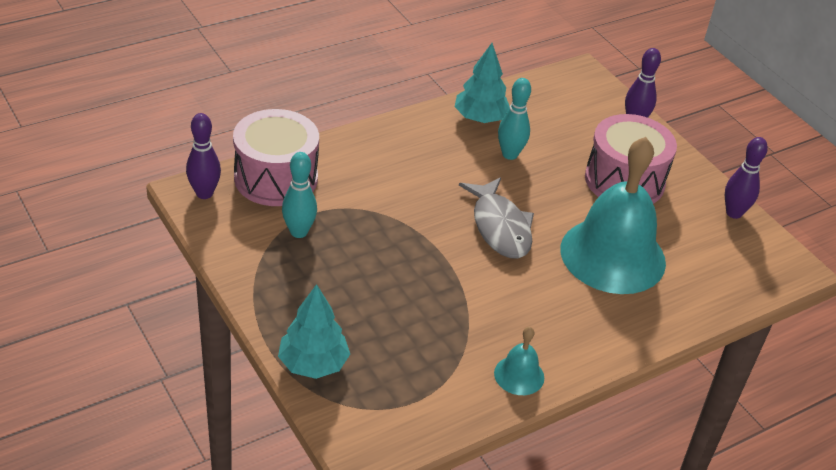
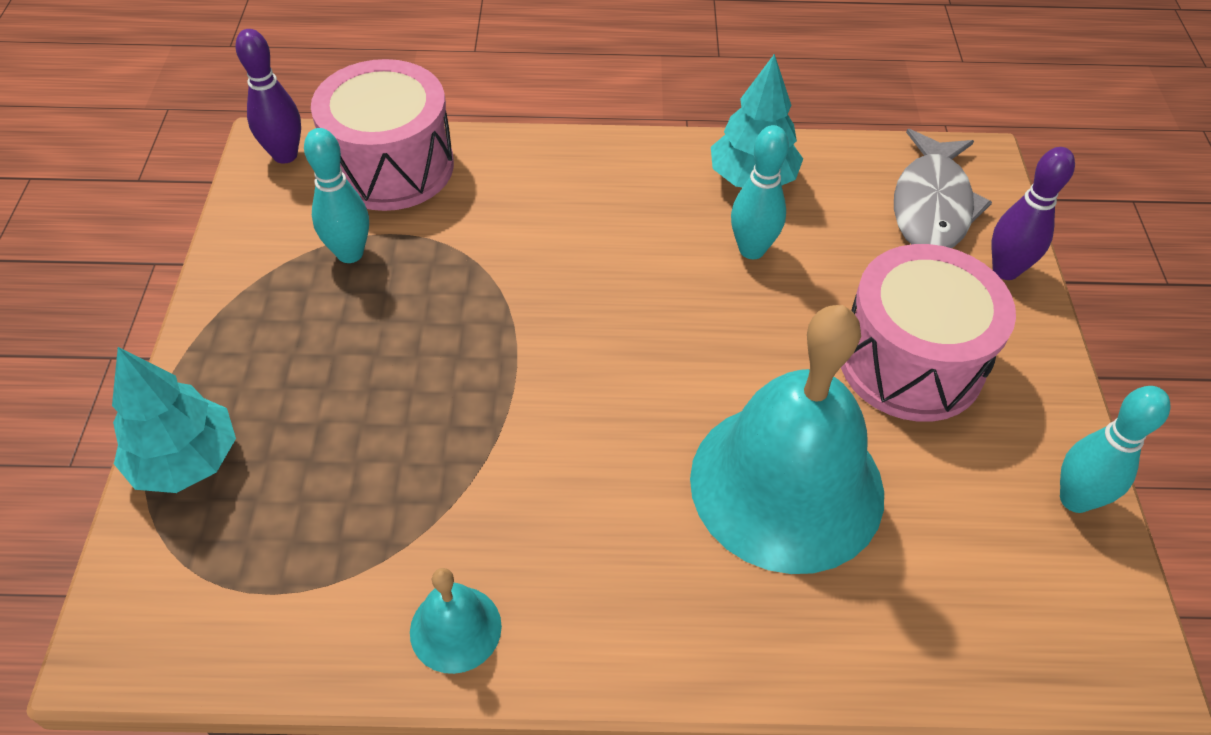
camera: 35 degrees right, 10 degrees up
grey fish [459,177,534,259] -> grey fish moved to [894,129,992,248]
purple bowling pin [725,137,768,219] -> turquoise bowling pin [1060,386,1170,513]

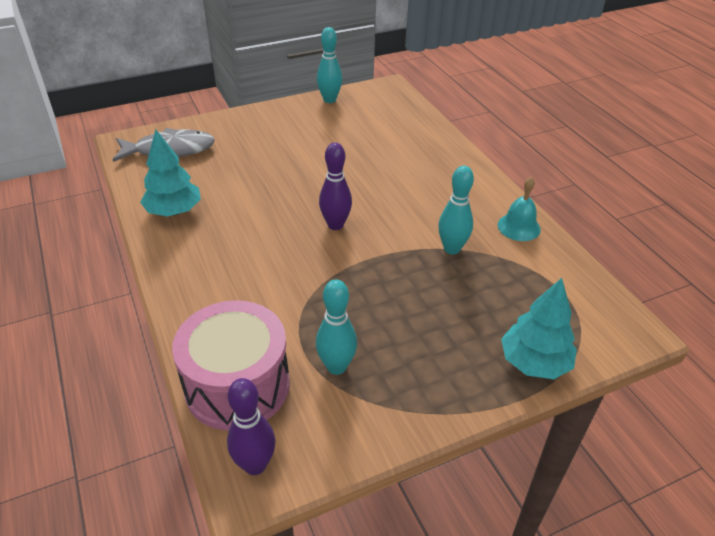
camera: 115 degrees left, 10 degrees down
turquoise bell [690,305,884,574] -> none
turquoise bowling pin [731,125,789,259] -> turquoise bowling pin moved to [438,166,474,254]
pink drum [841,244,1016,422] -> none
purple bowling pin [992,147,1075,280] -> purple bowling pin moved to [319,143,352,230]

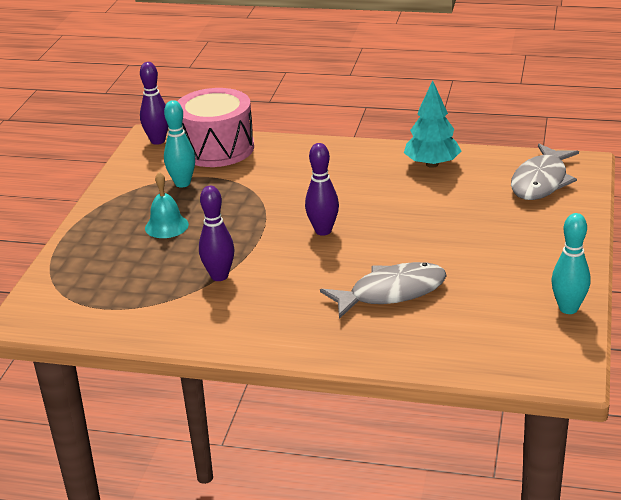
camera: 130 degrees right, 10 degrees down
turquoise bowling pin [438,166,474,254] -> purple bowling pin [199,186,235,281]
turquoise bell [498,177,541,241] -> turquoise bell moved to [145,172,189,238]
turquoise tree [501,278,577,379] -> none
none -> grey fish [320,262,447,319]

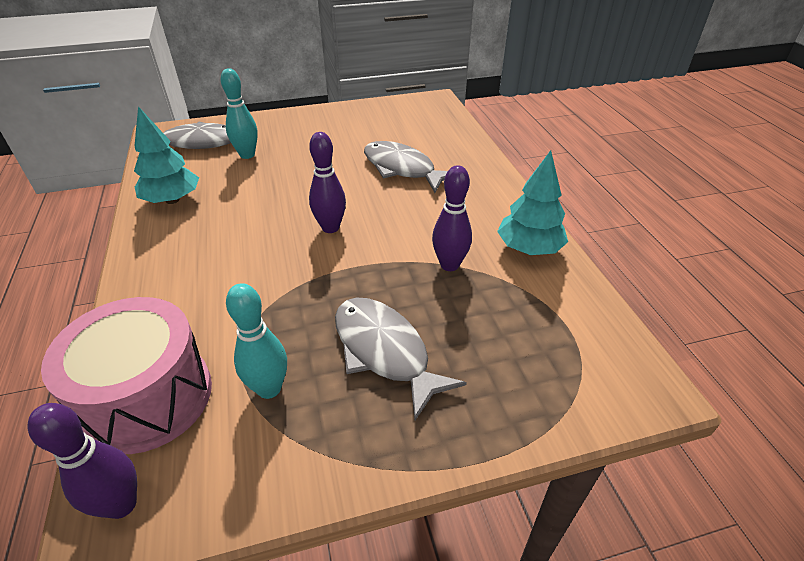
camera: 120 degrees left, 10 degrees up
turquoise bell [145,172,189,238] -> grey fish [335,298,467,420]
turquoise bowling pin [551,213,590,314] -> turquoise bowling pin moved to [221,68,258,159]
none -> turquoise tree [497,150,568,255]

